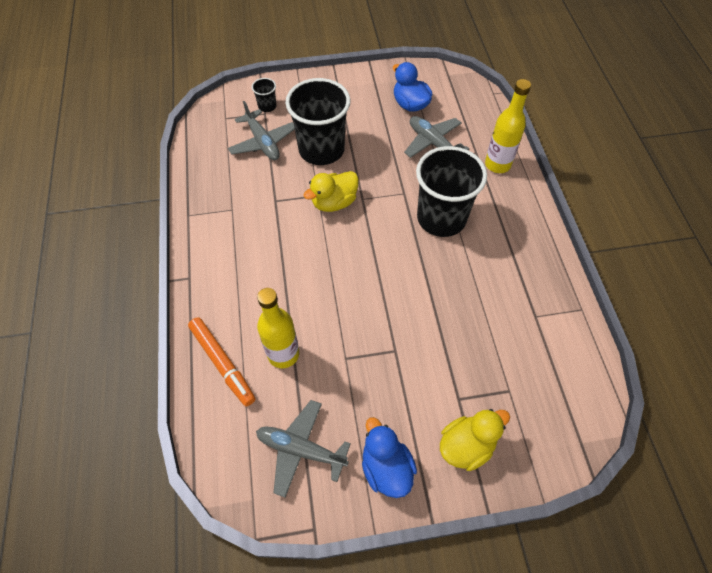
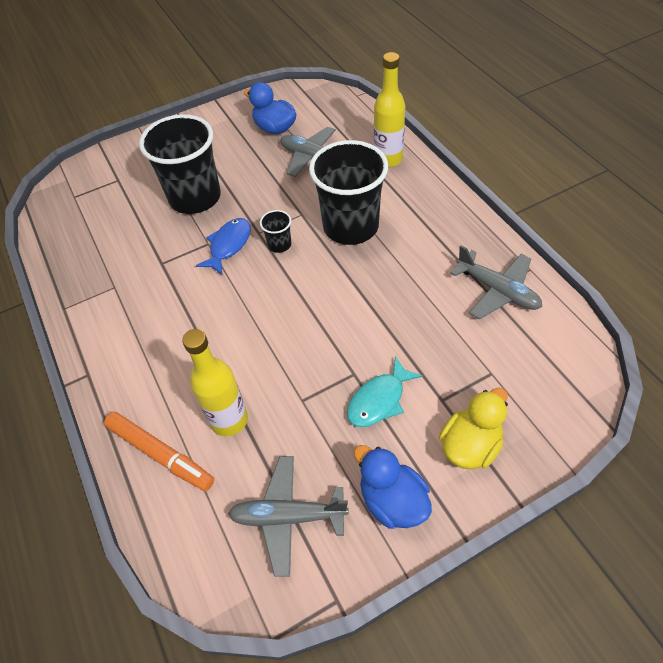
camera: 15 degrees left, 5 degrees down
grey plane [228,101,295,160] -> grey plane moved to [450,245,542,320]
black cup [252,78,276,112] -> black cup moved to [260,210,291,253]
yellow duck [304,171,359,212] -> blue fish [196,218,251,275]
none -> turquoise fish [347,356,423,427]

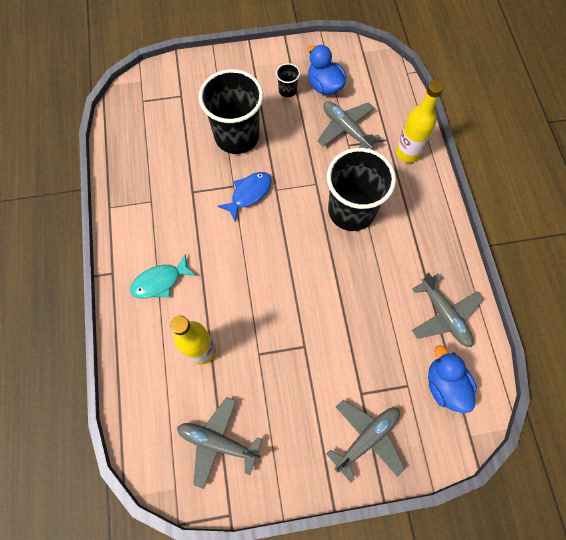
camera: 15 degrees right, 15 degrees up
orange marker [104,412,214,491] -> none
black cup [260,210,291,253] -> black cup moved to [276,63,300,98]
turquoise fish [347,356,423,427] -> turquoise fish moved to [130,254,196,299]
blue duck [354,445,432,529] -> blue duck moved to [428,345,477,413]
yellow duck [439,388,508,469] -> grey plane [326,400,405,483]

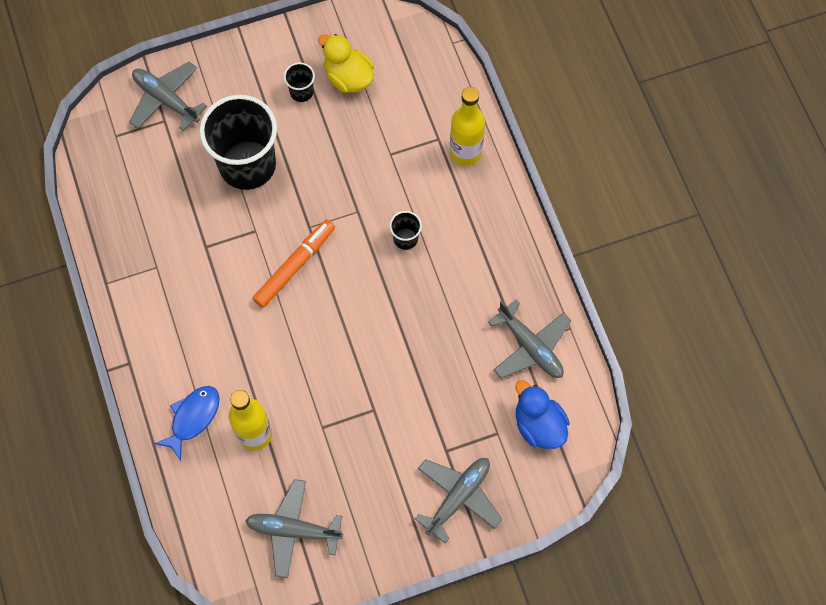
camera: 10 degrees left, 0 degrees up
turquoise fish [130,254,196,299] -> none
blue fish [217,172,272,221] -> blue fish moved to [154,386,220,461]
blue duck [307,45,346,95] -> yellow duck [318,34,374,93]
grey plane [317,101,381,149] -> grey plane moved to [129,62,207,131]
black cup [327,148,396,231] -> black cup [389,211,422,250], size x0.42
none -> orange marker [253,219,335,308]

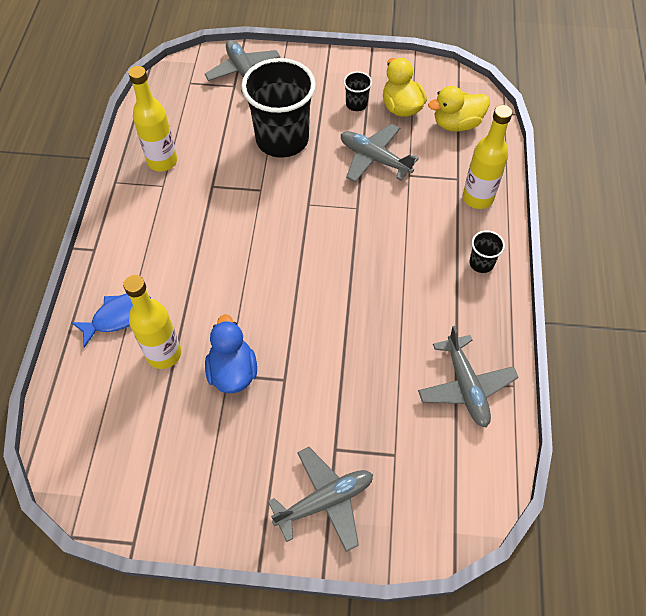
camera: 25 degrees right, 10 degrees down
grey plane [245,479,343,578] -> grey plane moved to [341,124,419,182]
orange marker [253,219,335,308] -> none
black cup [389,211,422,250] -> black cup moved to [469,230,505,273]
blue duck [515,380,570,449] -> blue duck moved to [205,314,257,393]
none -> yellow bottle [128,66,177,171]
none -> yellow duck [428,86,490,132]

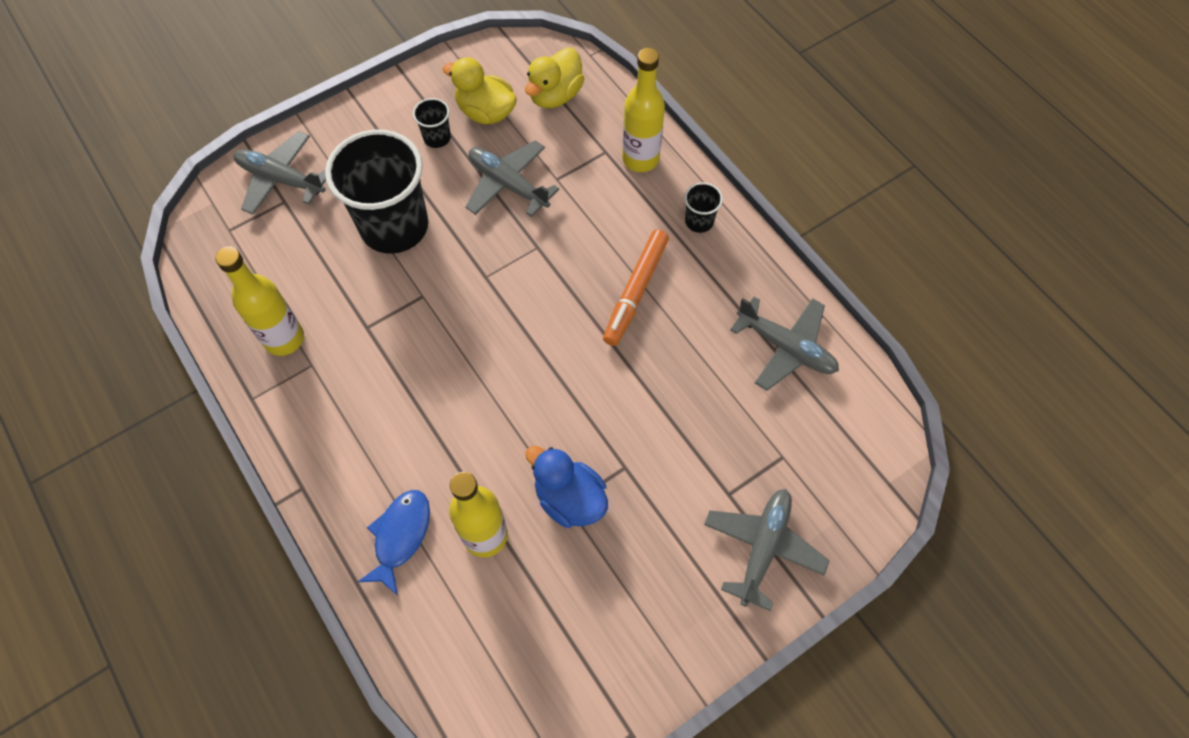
camera: 40 degrees left, 5 degrees up
grey plane [341,124,419,182] -> grey plane turned 45 degrees clockwise [466,140,559,217]
none -> orange marker [603,229,669,346]

